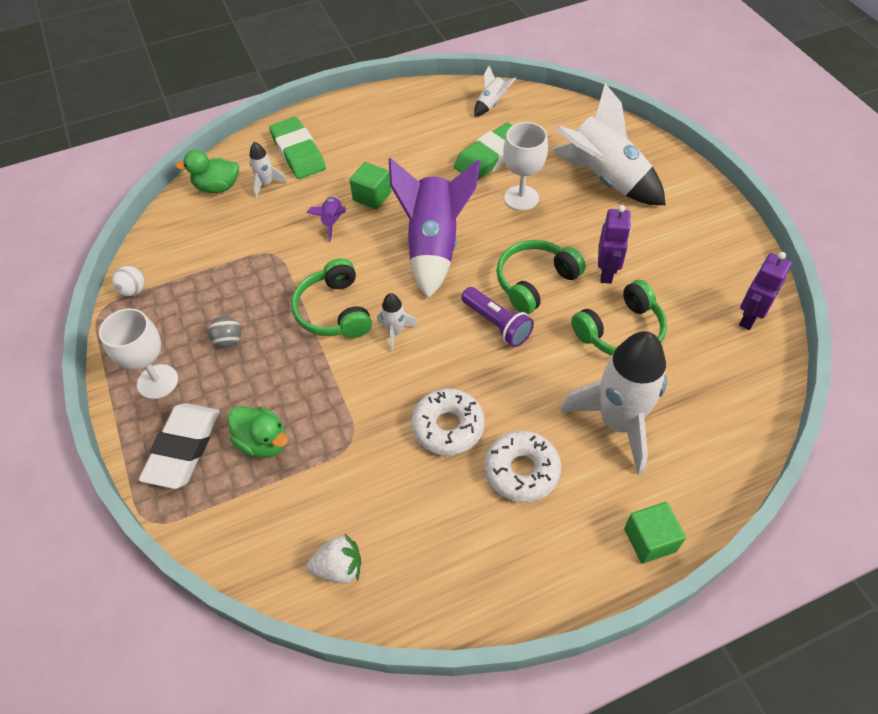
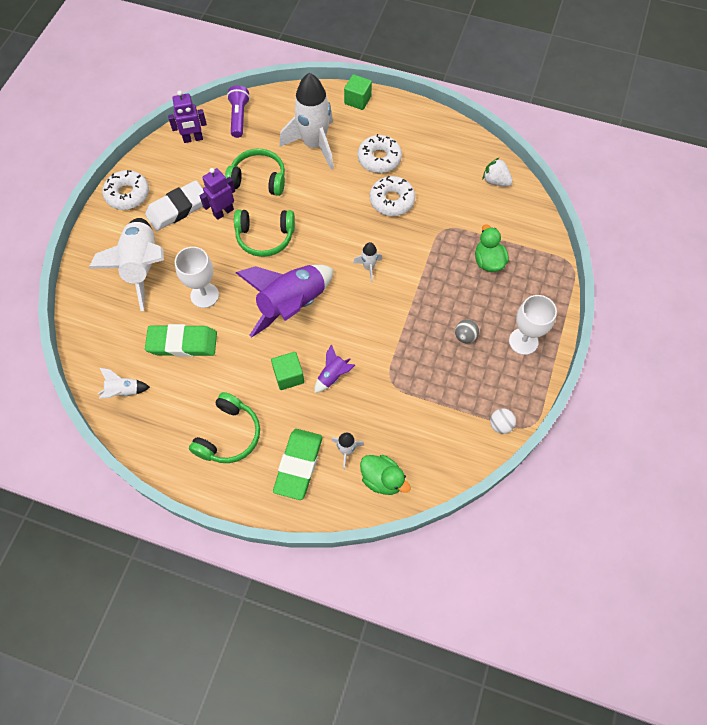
camera: 140 degrees left, 10 degrees up
white eraser [139,403,220,489] -> white eraser moved to [145,180,204,231]
green headphones [291,258,372,338] -> green headphones moved to [189,392,260,463]
purple flashlight [461,287,534,347] -> purple flashlight moved to [227,85,250,138]
none -> white donut [102,170,149,210]

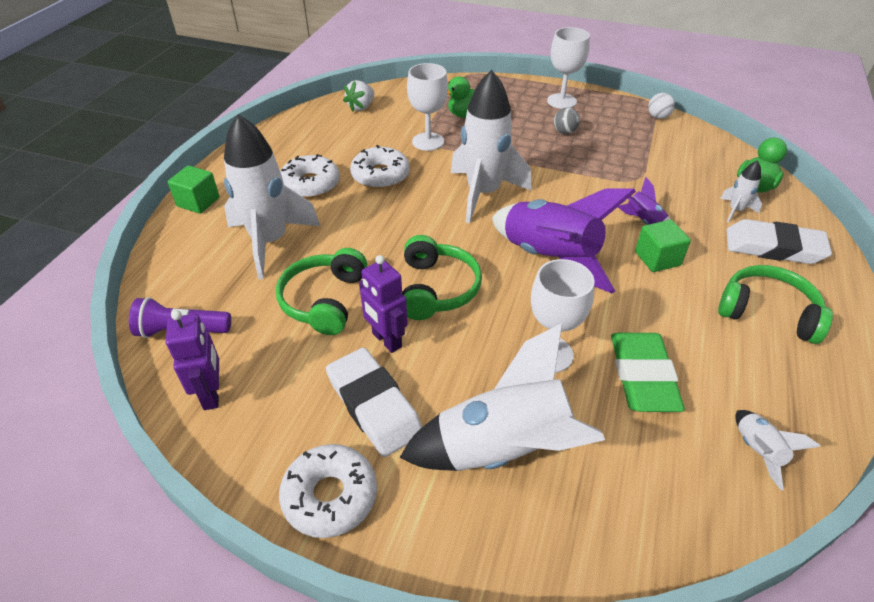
camera: 90 degrees left, 20 degrees down
green eraser [273,429,322,500] -> white eraser [726,219,832,264]
white rocket [353,242,382,283] -> white rocket [451,70,531,223], size x2.25
none -> white goblet [407,63,448,151]

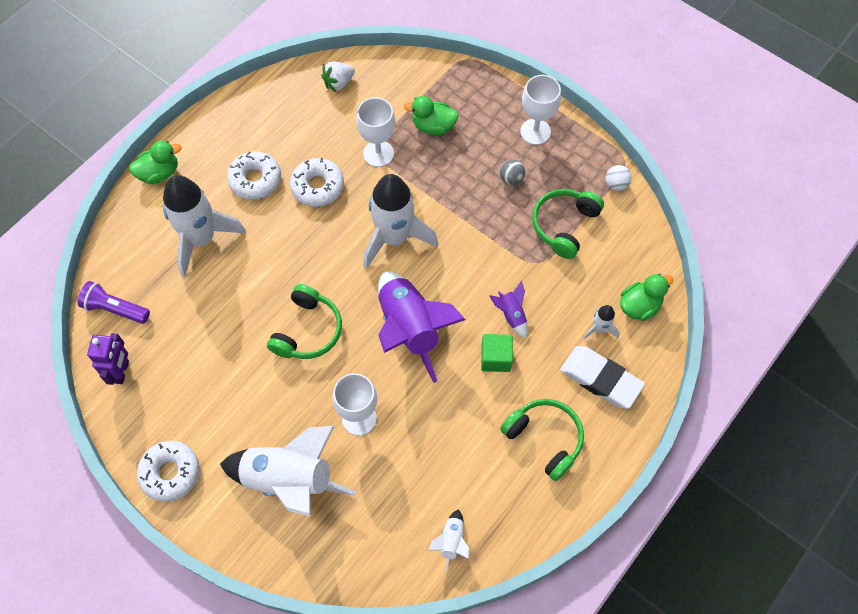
camera: 20 degrees right, 20 degrees up
green cube [168,165,220,214] -> green duck [129,141,182,184]
green headphones [276,248,367,335] -> green headphones moved to [532,189,604,259]
white eraser [326,348,422,457] -> none
purple robot [359,255,408,353] -> none
green eraser [611,333,685,412] -> none

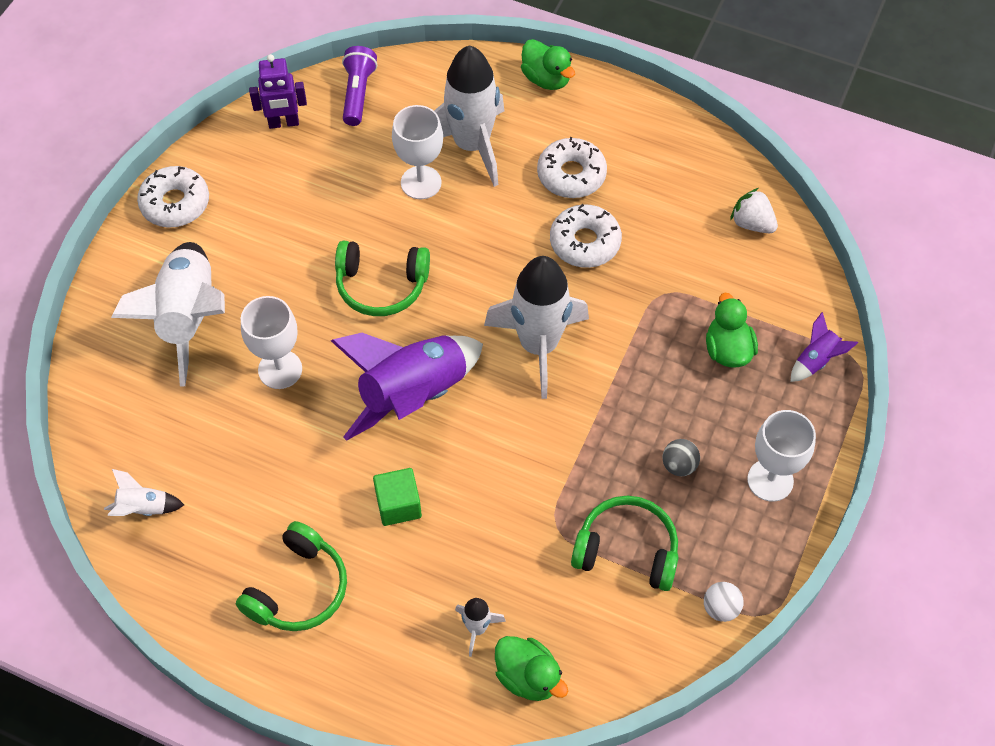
camera: 75 degrees right, 5 degrees down
white goblet [356,97,396,167] -> white goblet moved to [392,105,443,199]
purple rocket [490,281,528,339] -> purple rocket moved to [790,312,858,382]
white eraser [560,346,645,409] -> none

